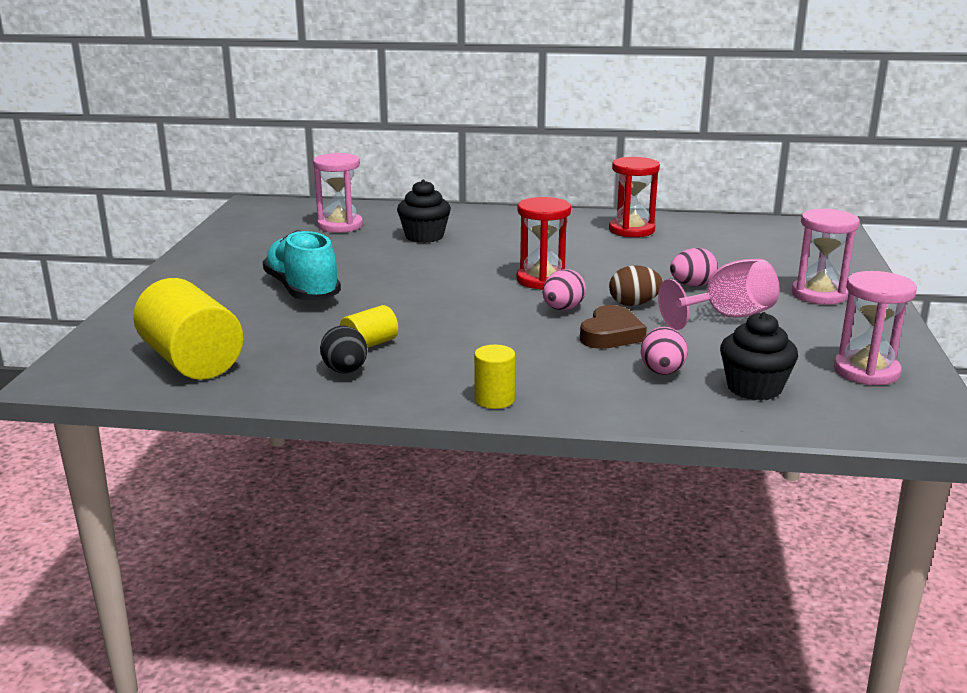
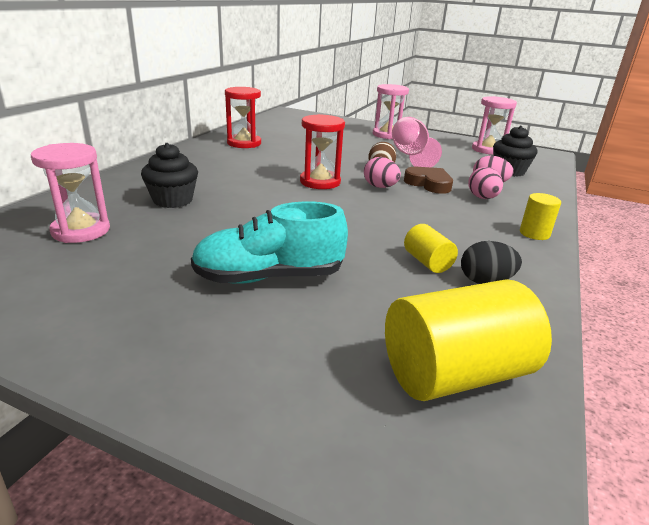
camera: 75 degrees left, 5 degrees up
pink egg [670,248,718,286] -> pink egg moved to [468,167,503,199]

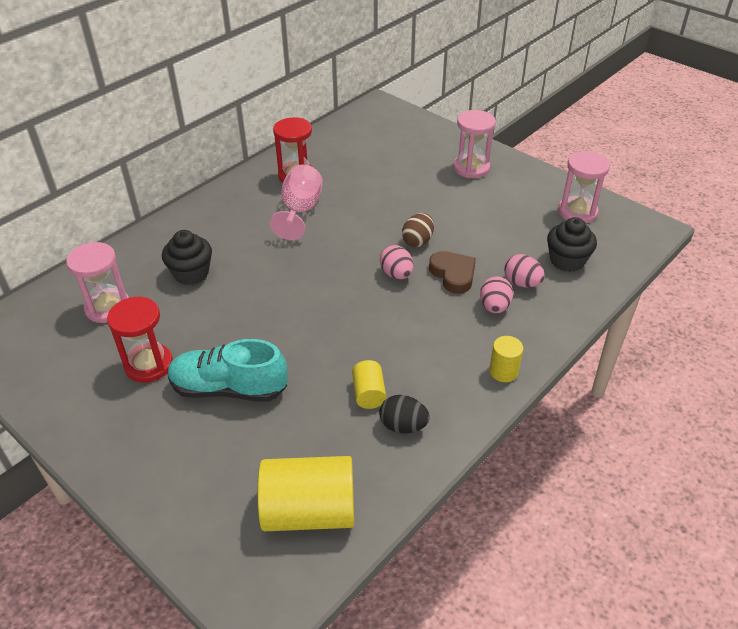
camera: 20 degrees right, 15 degrees up
red hourglass [300,114,345,189] -> red hourglass moved to [107,296,173,383]
pink goblet [392,117,442,168] -> pink goblet moved to [270,164,323,240]

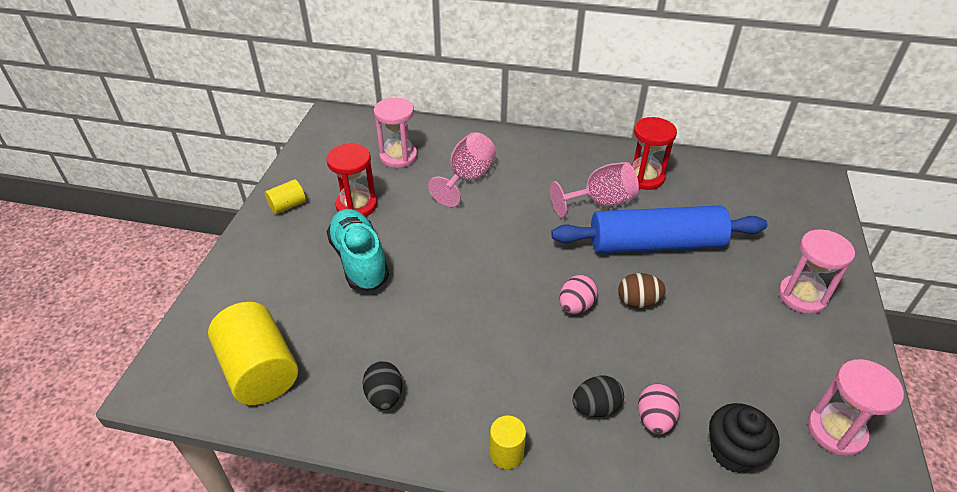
camera: 60 degrees right, 0 degrees up
black cupcake [162,230,212,285] -> pink goblet [428,132,496,207]
yellow cylinder [352,360,386,409] -> yellow cylinder moved to [265,179,306,214]
brown heart [429,251,476,294] -> none
pink egg [480,276,513,313] -> black egg [573,376,624,417]
none -> blue rolling pin [551,206,767,253]

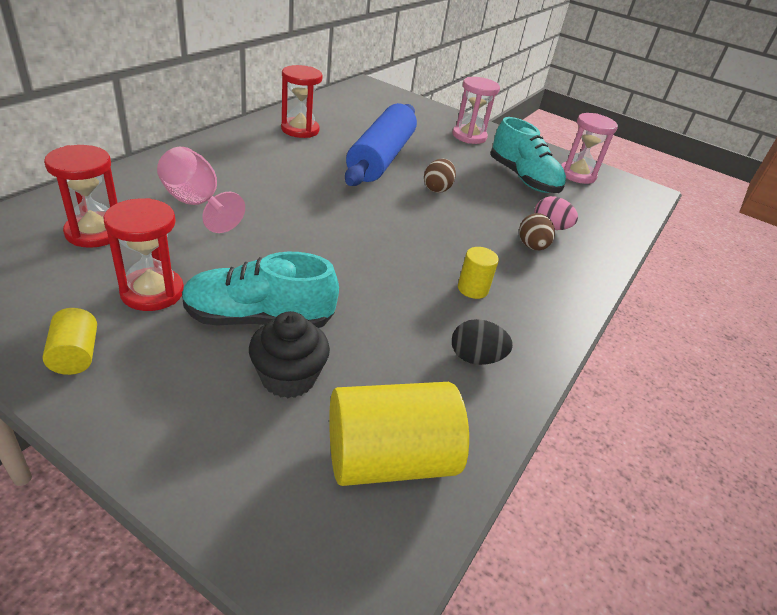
camera: 75 degrees left, 5 degrees down
pink hourglass [374,98,418,168] -> red hourglass [44,145,118,248]
yellow cylinder [490,416,526,469] -> yellow cylinder moved to [458,247,499,299]
pink goblet [550,162,639,217] -> none
pink egg [559,275,598,314] -> none
black egg [573,376,624,417] -> brown egg [519,213,555,250]
black cupcake [709,403,779,474] -> black cupcake moved to [249,311,330,398]
none -> turquoise shoe [491,117,566,193]

